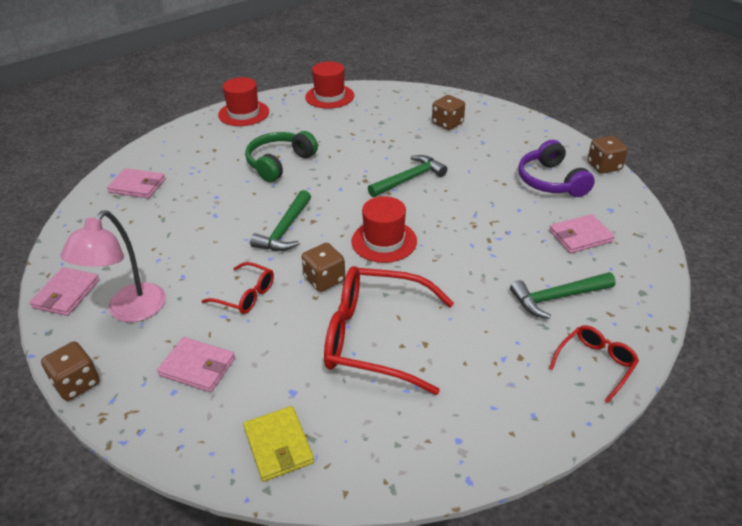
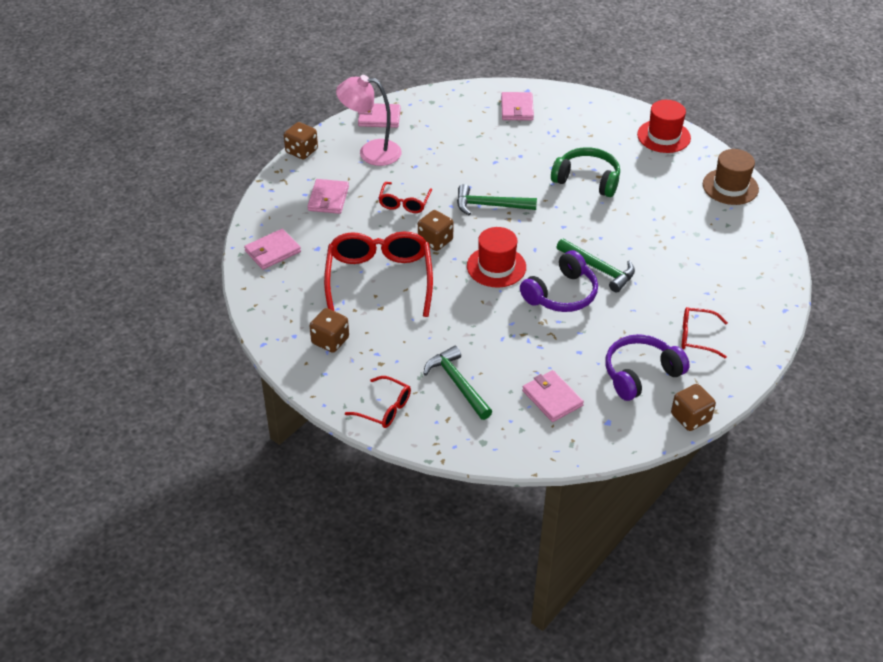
camera: 75 degrees right, 5 degrees up
yellow wallet [243,406,314,482] -> pink wallet [244,229,301,270]
red hat [305,61,354,109] -> brown hat [703,149,759,205]
brown dice [432,95,465,130] -> brown dice moved to [309,308,349,353]
none -> purple headphones [520,250,598,312]
none -> red glasses [682,307,728,358]

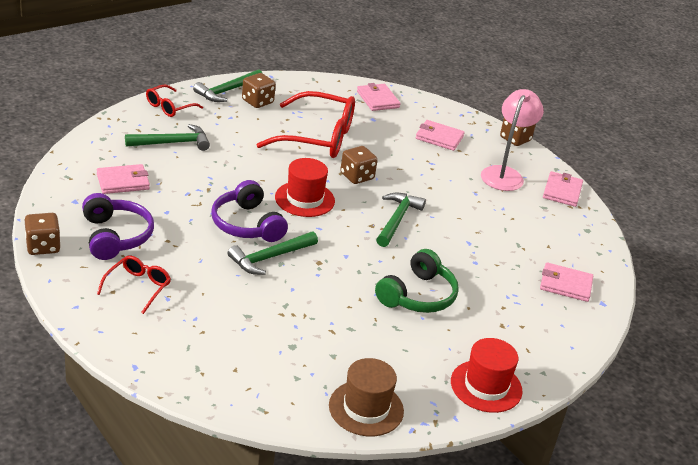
camera: 100 degrees right, 10 degrees down
red glasses [378,182,432,213] -> none
none -> green hammer [193,70,262,102]

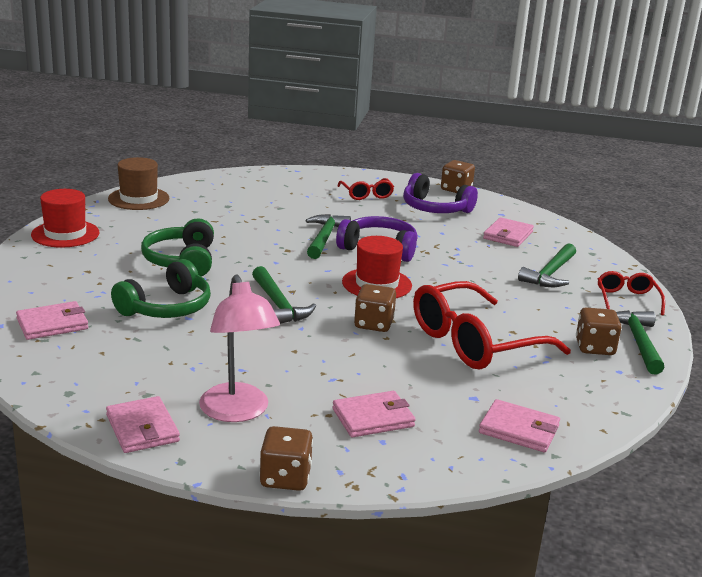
camera: 140 degrees right, 10 degrees down
none -> green headphones [111,259,211,318]

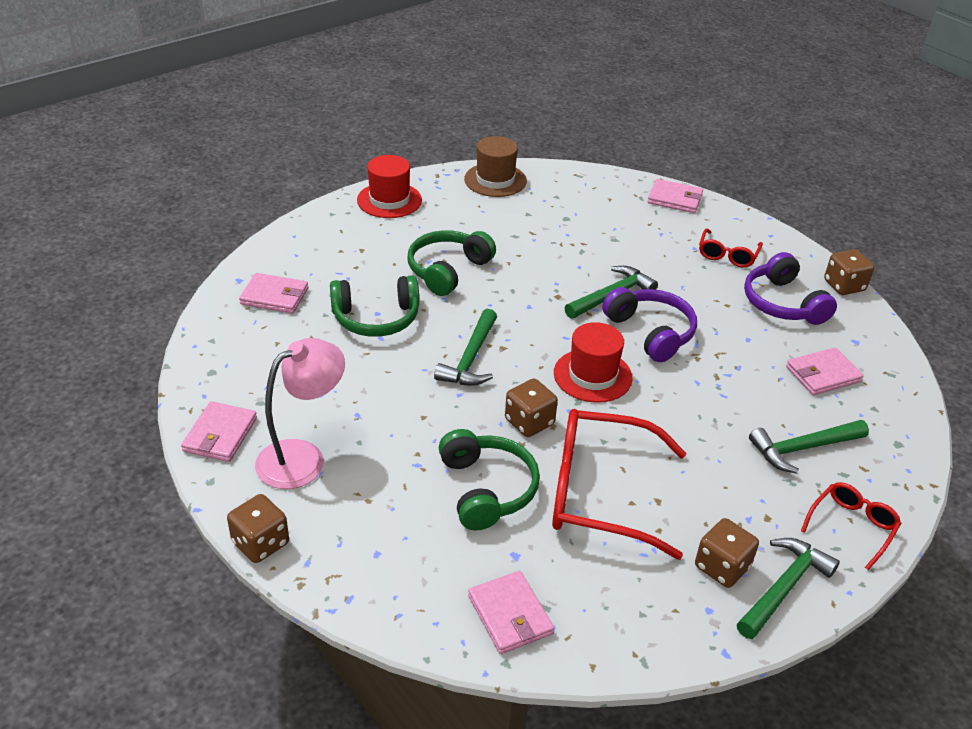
camera: 40 degrees right, 15 degrees up
pink lamp [199,274,280,422] -> pink lamp turned 150 degrees counterclockwise [255,338,345,489]
pink wallet [332,391,416,437] -> pink wallet moved to [648,179,703,213]
none -> green headphones [439,429,540,531]

